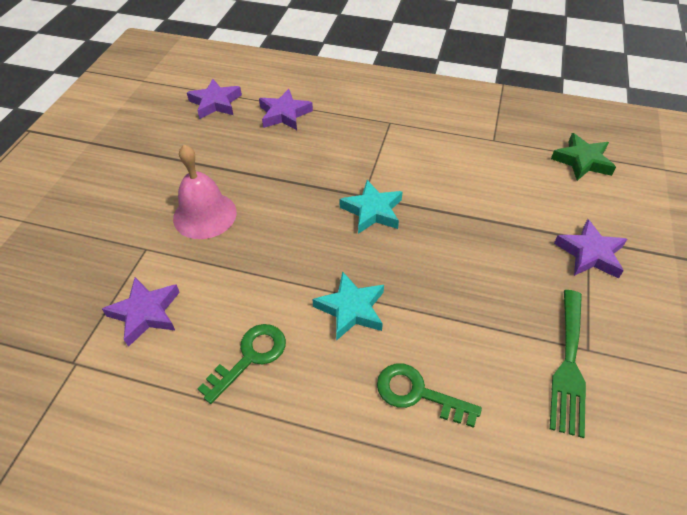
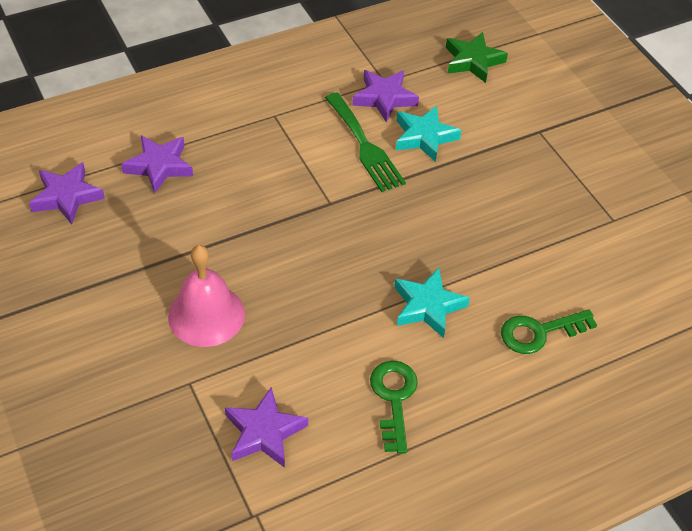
camera: 45 degrees left, 0 degrees up
turquoise star [340,180,403,234] -> turquoise star moved to [396,106,462,162]
green fork [550,290,586,438] -> green fork moved to [325,92,406,192]
purple star [554,219,627,279] -> purple star moved to [352,70,419,122]

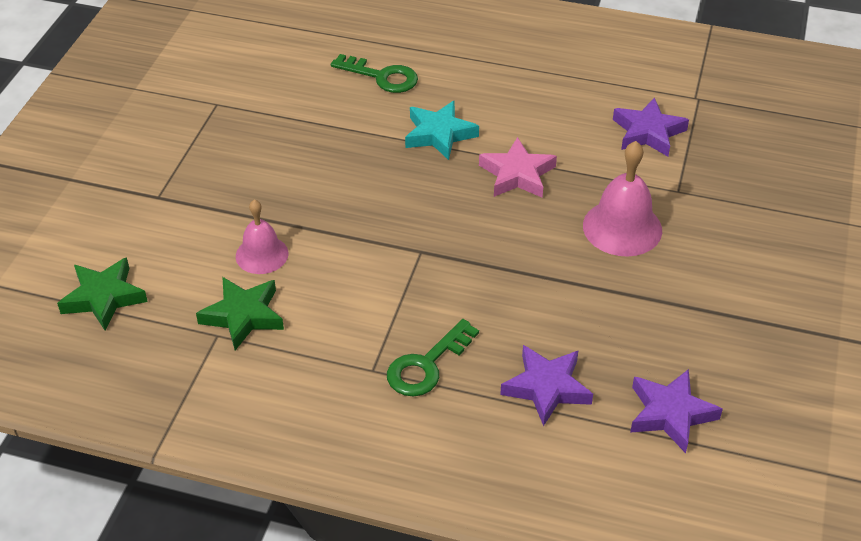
camera: 135 degrees left, 5 degrees down
green fork [325,92,406,192] -> none
purple star [352,70,419,122] -> green star [196,277,284,350]
green key [370,361,418,454] -> green key moved to [387,319,479,397]
turquoise star [396,106,462,162] -> pink bell [236,199,288,274]
none -> pink star [479,137,557,198]

